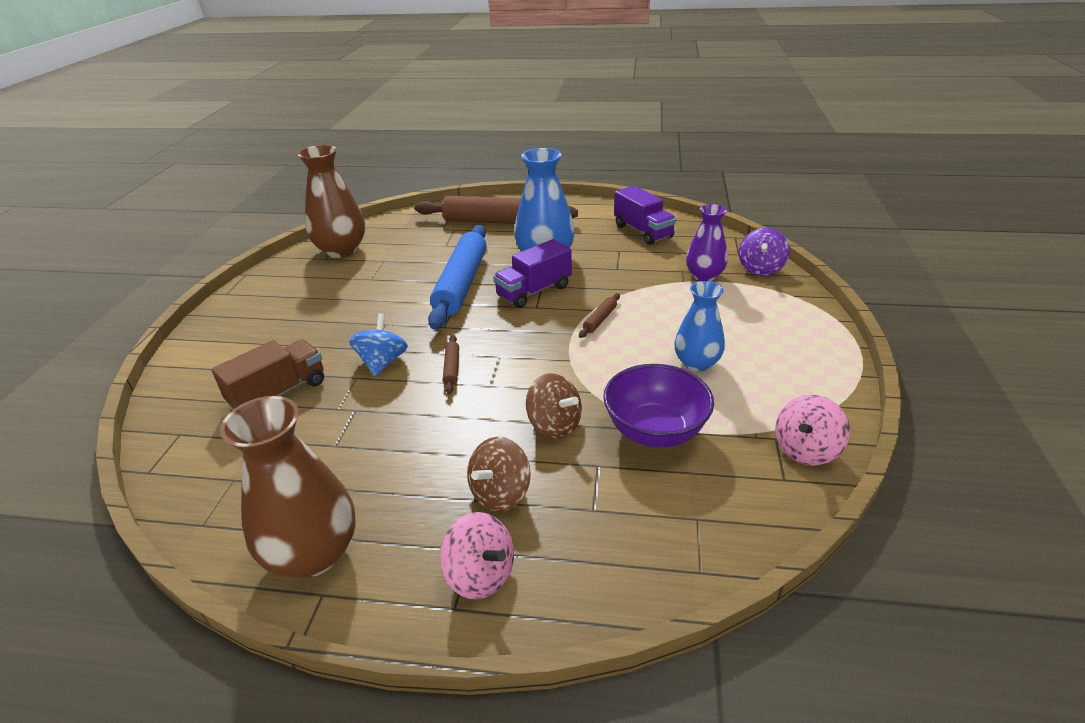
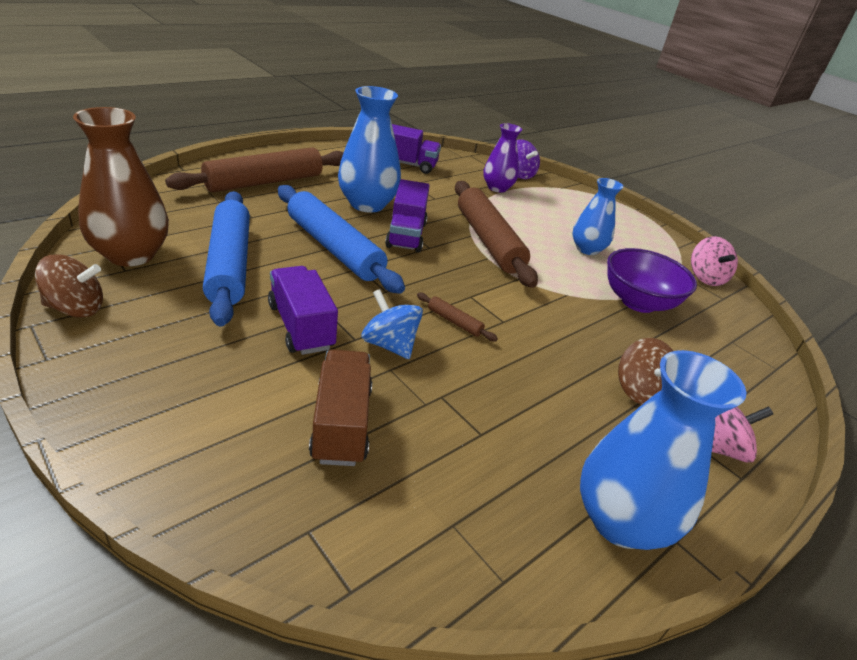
camera: 55 degrees left, 0 degrees up
brown vase [220,396,356,578] -> blue vase [580,350,746,550]
brown spinning top [526,373,582,439] -> brown spinning top moved to [35,254,103,317]
brown rolling pin [579,293,620,338] -> brown rolling pin [455,181,538,288], size x2.50
none -> blue rolling pin [203,191,250,327]
none -> purple truck [268,266,338,355]

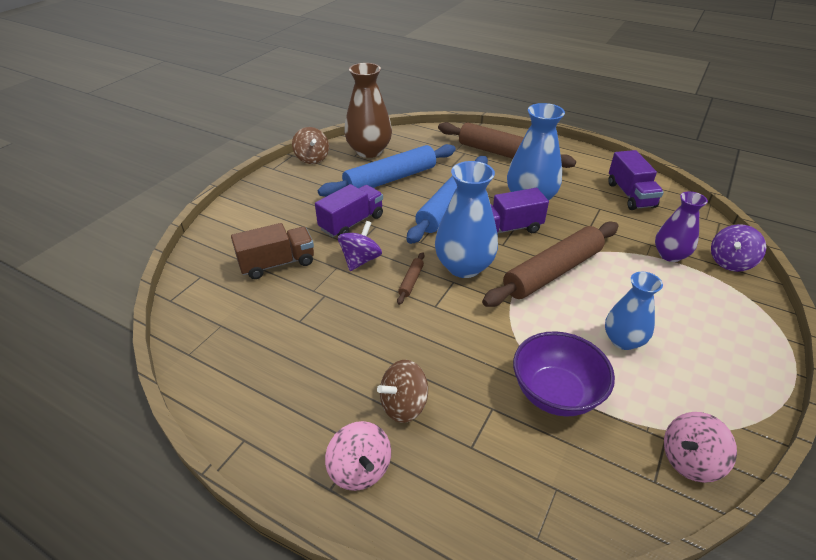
camera: 75 degrees right, 5 degrees up
blue spinning top [361,289,423,359] -> purple spinning top [338,221,382,271]
blue vase [580,350,746,550] -> blue vase moved to [435,161,498,278]

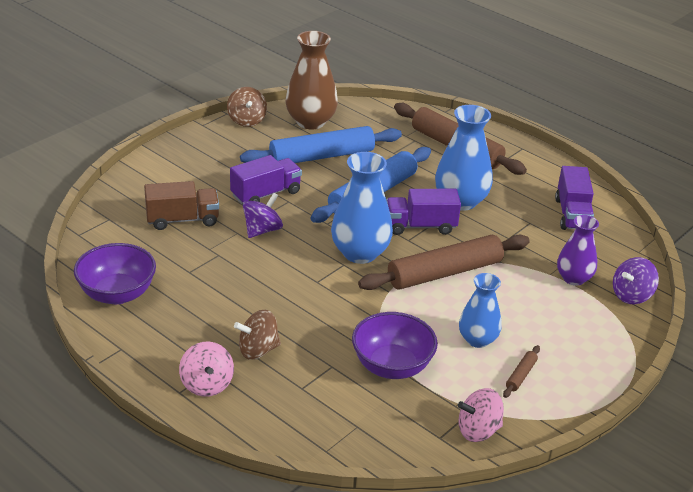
camera: 10 degrees right, 5 degrees down
brown rolling pin [397,252,425,305] -> brown rolling pin moved to [503,345,540,398]
none -> purple bowl [74,243,156,304]

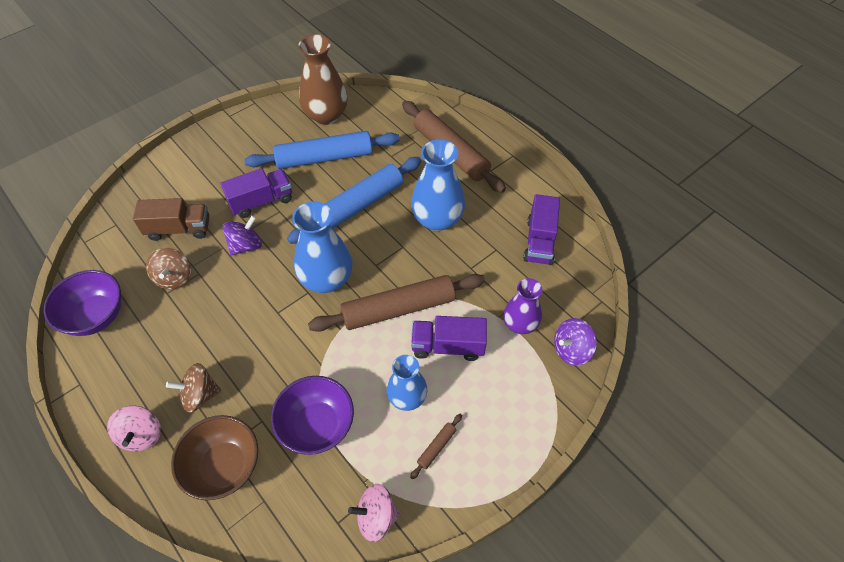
camera: 10 degrees right, 20 degrees up
brown spinning top [227,87,267,127] -> brown spinning top moved to [146,248,191,290]
purple truck [386,189,461,235] -> purple truck moved to [411,316,487,361]
none -> brown bowl [171,415,258,500]

